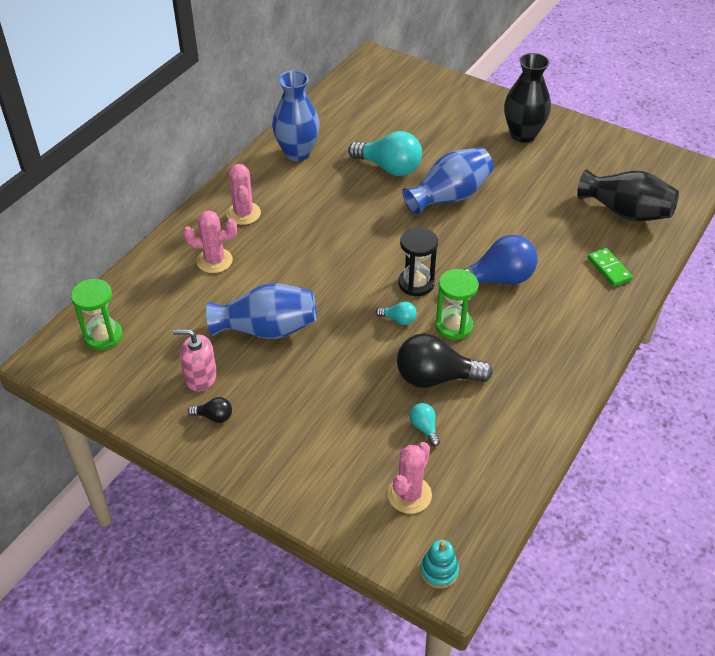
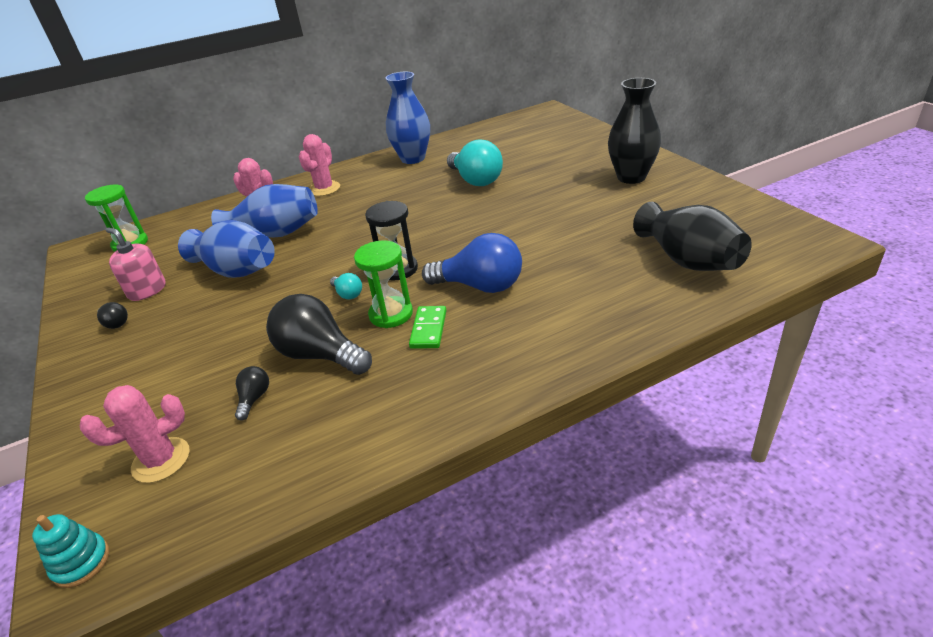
camera: 35 degrees right, 10 degrees down
blue vase [402,147,494,216] -> blue vase moved to [211,184,318,238]
turquoise light bulb [410,403,440,446] -> black light bulb [235,366,269,421]
green domino [587,248,633,286] -> green domino moved to [409,306,446,349]

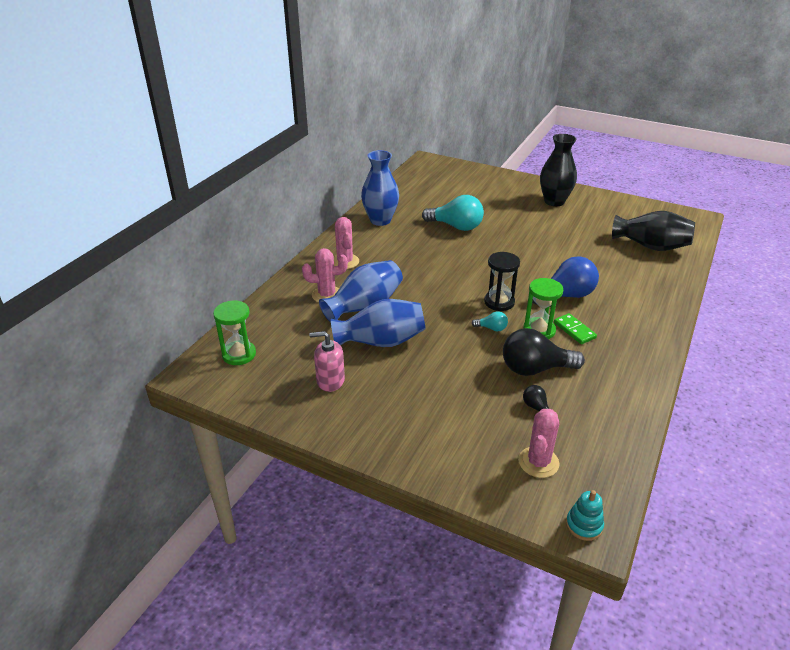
camera: 40 degrees left, 0 degrees up
black light bulb [97,302,128,329] -> none

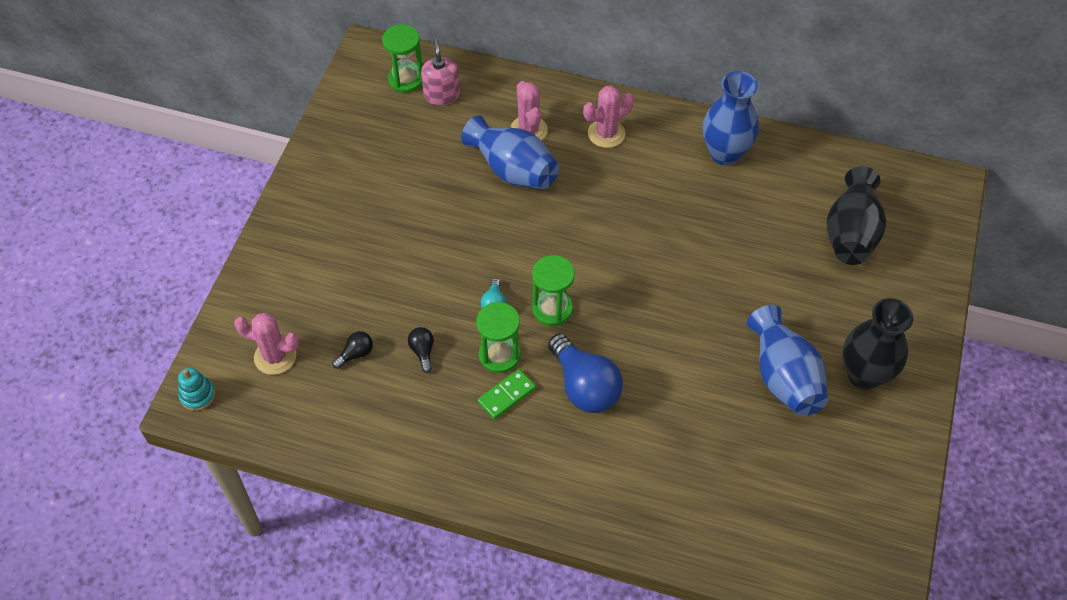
camera: 80 degrees right, 20 degrees up
pink soap dispenser [309,331,345,392] -> pink soap dispenser moved to [421,38,460,105]
blue vase [331,299,426,347] -> blue vase moved to [747,305,828,416]
turquoise light bulb [422,195,484,231] -> none
black hourglass [484,252,520,311] -> green hourglass [532,255,575,326]
black light bulb [503,328,585,376] -> black light bulb [408,327,434,373], size x0.46
black vase [612,211,695,251] -> black vase moved to [827,166,886,265]

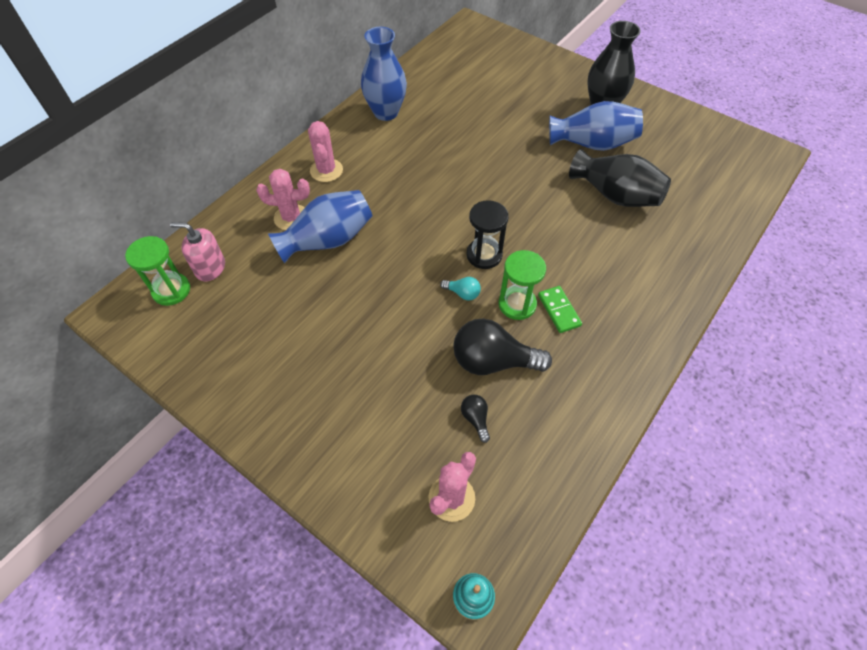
camera: 70 degrees left, 0 degrees up
black light bulb [408,327,434,373] -> black light bulb [453,319,552,375], size x2.17
green hourglass [532,255,575,326] -> black hourglass [466,200,509,269]
blue light bulb [548,334,623,413] -> none
black vase [827,166,886,265] -> black vase moved to [569,149,671,207]

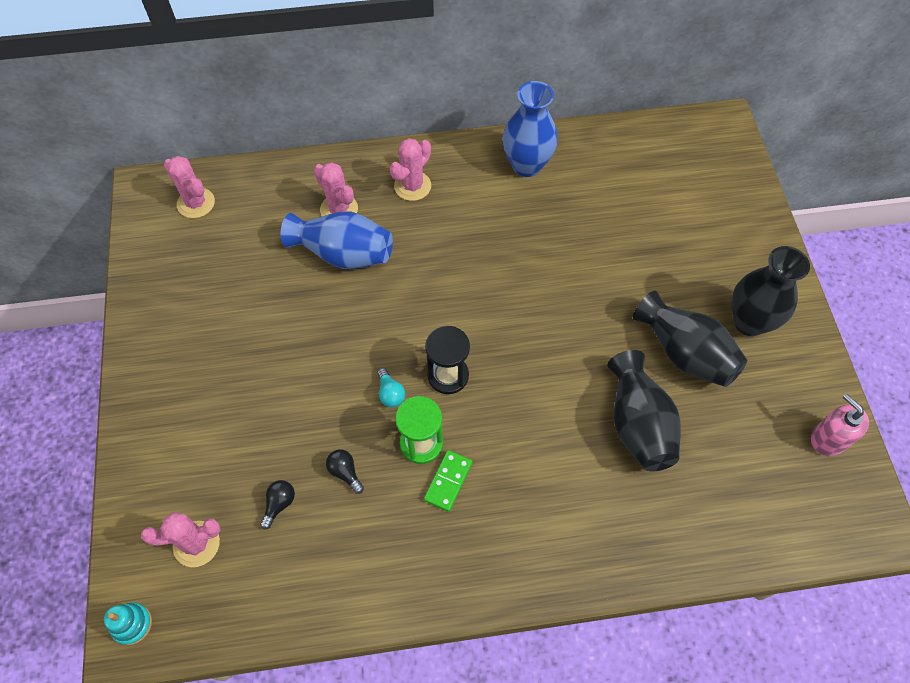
camera: 45 degrees right, 5 degrees up
green hourglass [125,236,190,306] -> pink cactus [164,156,215,218]
pink soap dispenser [170,222,225,281] -> pink soap dispenser moved to [811,393,869,456]
black light bulb [453,319,552,375] -> black light bulb [326,449,364,494], size x0.46
blue vase [549,101,643,151] -> black vase [633,291,747,387]

